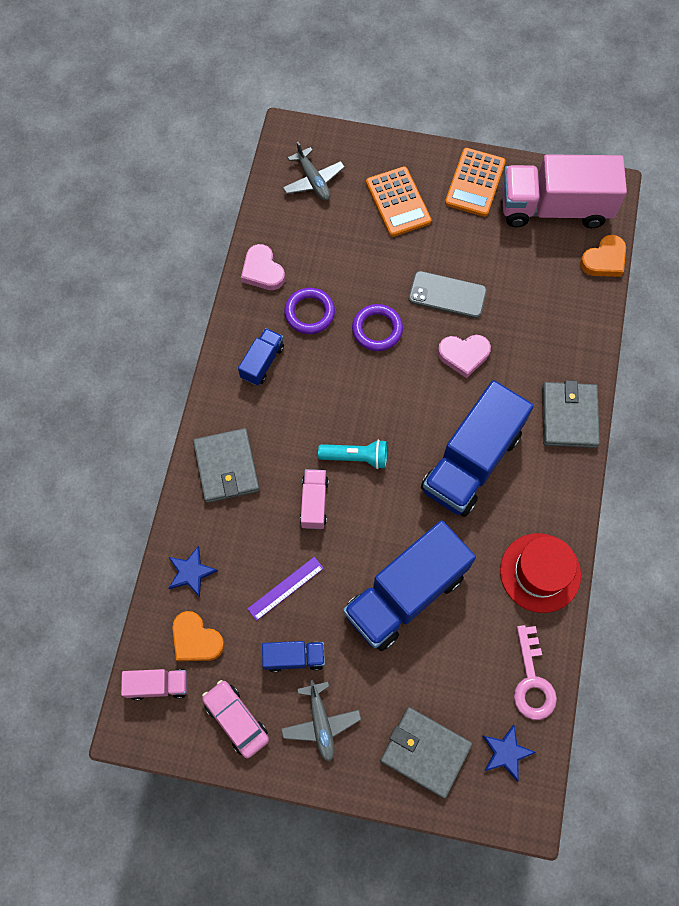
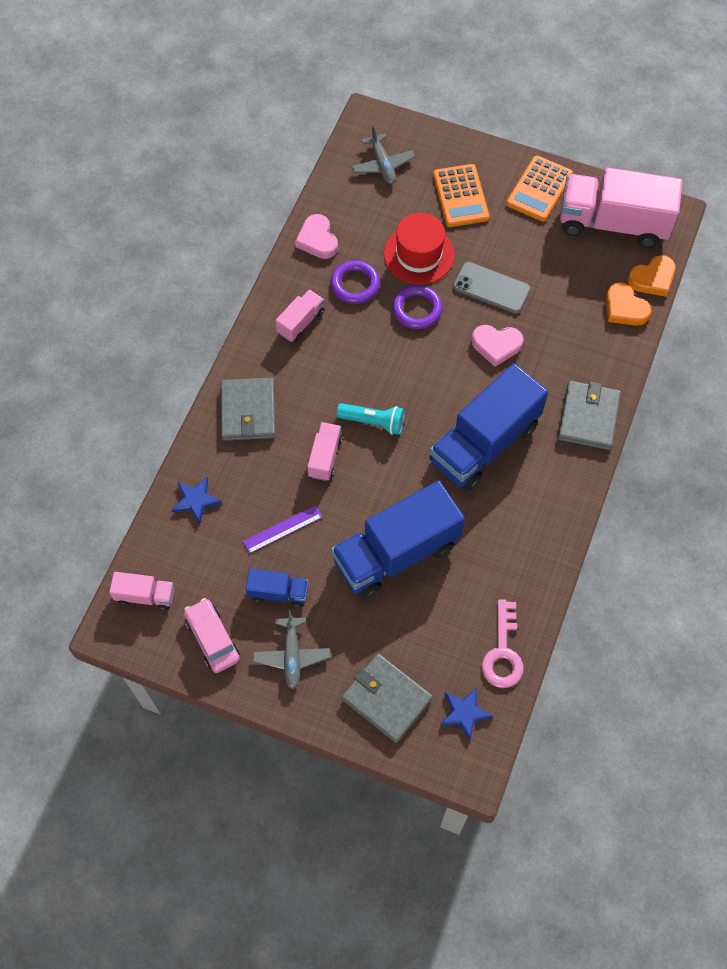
camera: 10 degrees right, 5 degrees down
orange heart [172,611,225,661] -> orange heart moved to [606,282,652,326]
blue truck [238,328,284,385] -> pink truck [275,290,325,342]
red hat [500,533,581,613] -> red hat moved to [384,213,455,284]

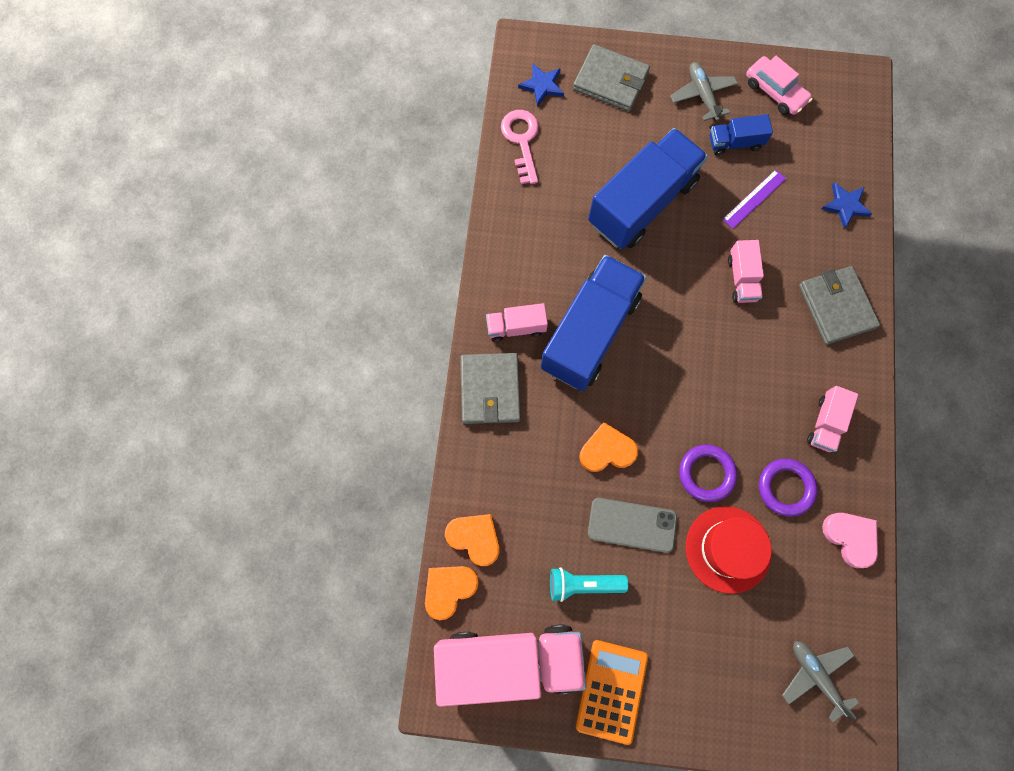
camera: 165 degrees right, 10 degrees up
pink truck [109,572,174,610] -> pink truck moved to [486,303,548,342]
turquoise flashlight [337,403,405,435] -> turquoise flashlight moved to [550,567,628,602]
orange calculator [433,164,490,227] -> none
pink heart [471,325,523,367] -> orange heart [580,422,638,472]

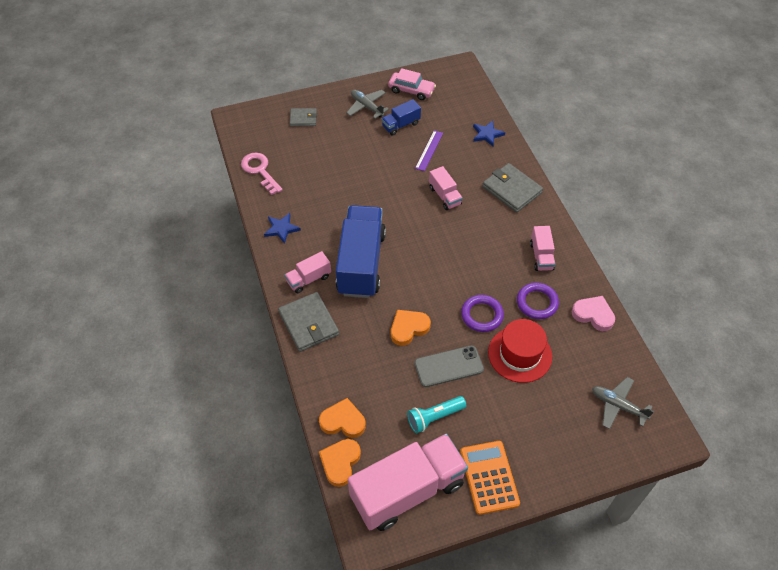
camera: 25 degrees left, 20 degrees down
blue star [518,63,564,107] -> blue star moved to [264,213,301,244]
grey wallet [573,44,650,111] -> grey wallet [290,108,317,126], size x0.59
blue truck [588,128,708,249] -> none

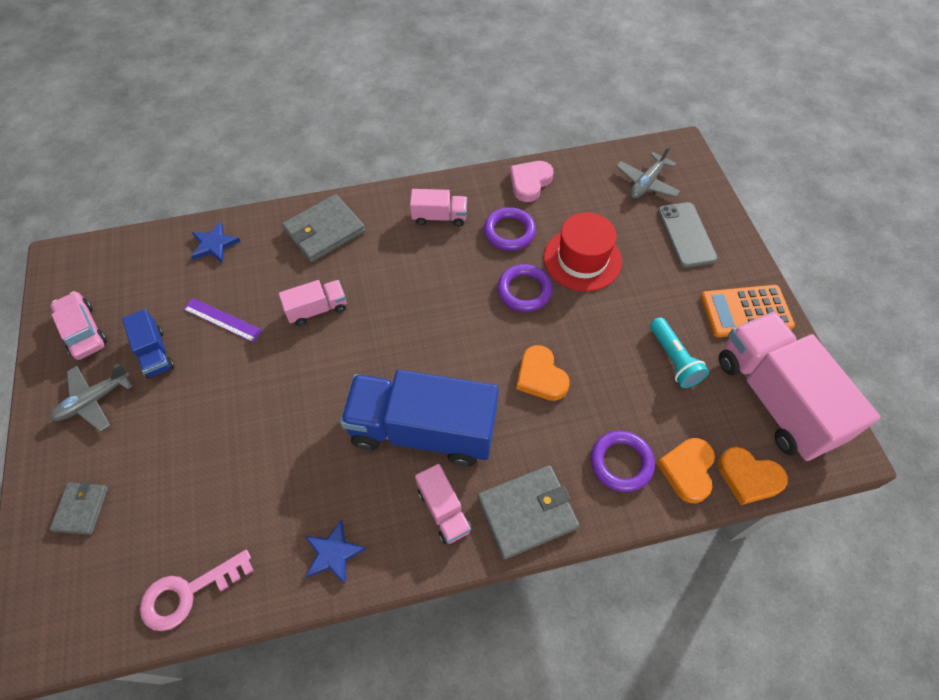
camera: 85 degrees left, 5 degrees up
pink car [388,68,436,100] -> pink car turned 60 degrees counterclockwise [51,291,107,360]
grey phone [414,345,484,387] -> grey phone moved to [658,202,718,268]
none -> purple ring [591,430,655,492]

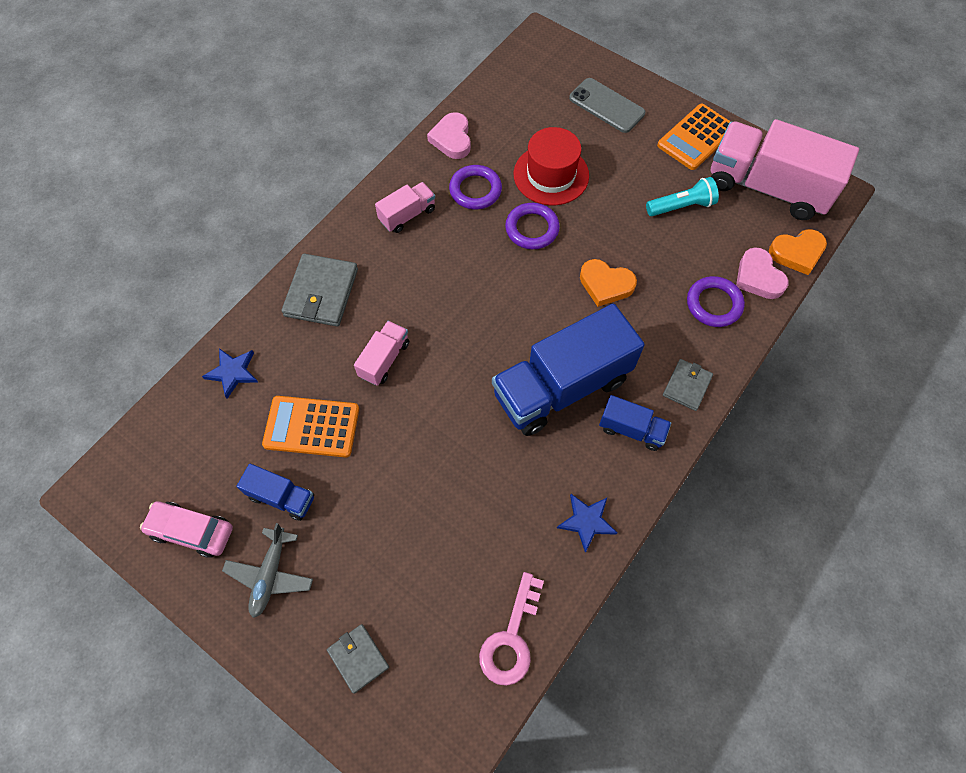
camera: 40 degrees left, 5 degrees up
purple ruler [183,298,263,342] -> orange calculator [262,396,359,458]
pink truck [415,464,472,544] -> blue truck [599,395,671,451]
grey wallet [477,465,579,560] -> grey wallet [663,359,713,411], size x0.59
grey plane [616,145,681,199] -> none
turquoise flashlight [650,317,709,388] -> turquoise flashlight turned 45 degrees counterclockwise [646,177,719,216]
orange heart [657,438,715,503] -> pink heart [736,248,788,299]

